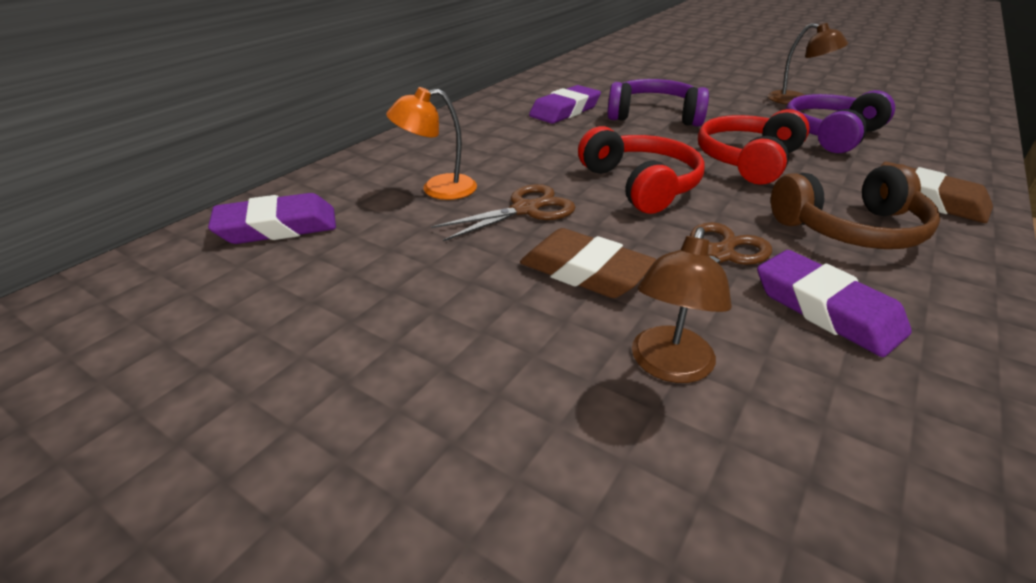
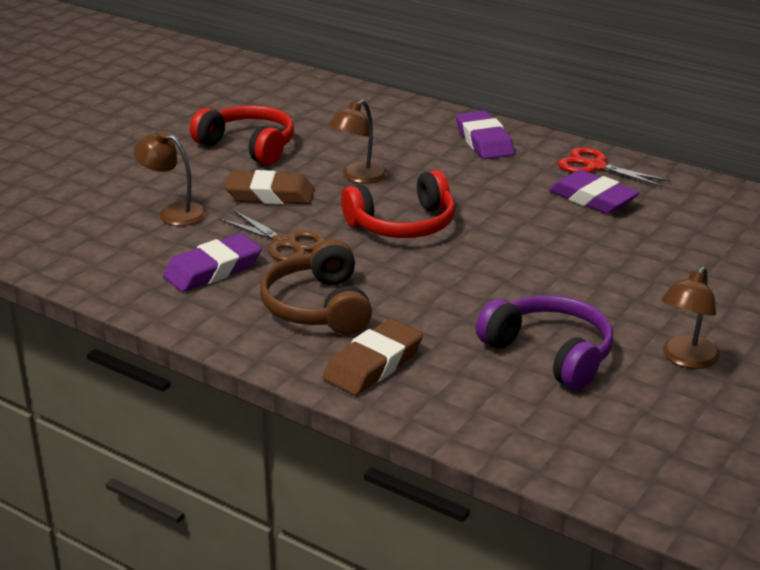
camera: 90 degrees right, 5 degrees down
purple eraser [208,193,336,244] -> purple eraser moved to [456,111,515,160]
orange lamp [386,87,477,200] -> none
brown scissors [431,184,576,241] -> brown lamp [328,100,387,184]
brown eraser [520,228,656,298] -> brown eraser turned 60 degrees clockwise [225,170,314,205]
purple headphones [607,79,709,127] -> none
red headphones [698,109,810,185] -> red headphones moved to [190,105,294,165]
none -> red scissors [558,147,670,187]

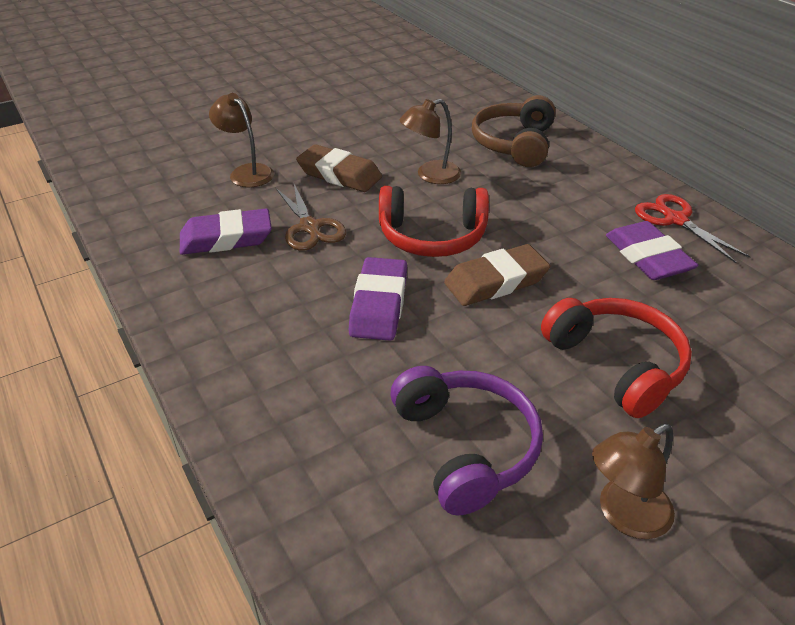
camera: 25 degrees right, 10 degrees up
red headphones [190,105,294,165] -> red headphones moved to [541,298,692,418]
brown headphones [260,239,372,335] -> brown headphones moved to [472,95,555,167]
brown eraser [323,319,423,395] -> brown eraser moved to [444,244,550,306]
purple eraser [456,111,515,160] -> purple eraser moved to [349,257,407,341]

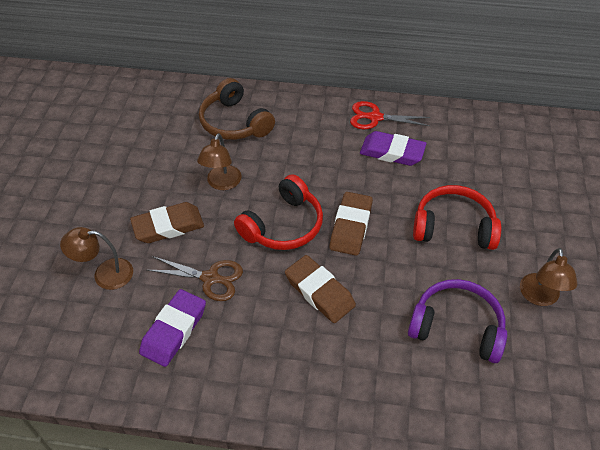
camera: 50 degrees left, 10 degrees up
purple eraser [349,257,407,341] -> brown eraser [285,255,356,323]

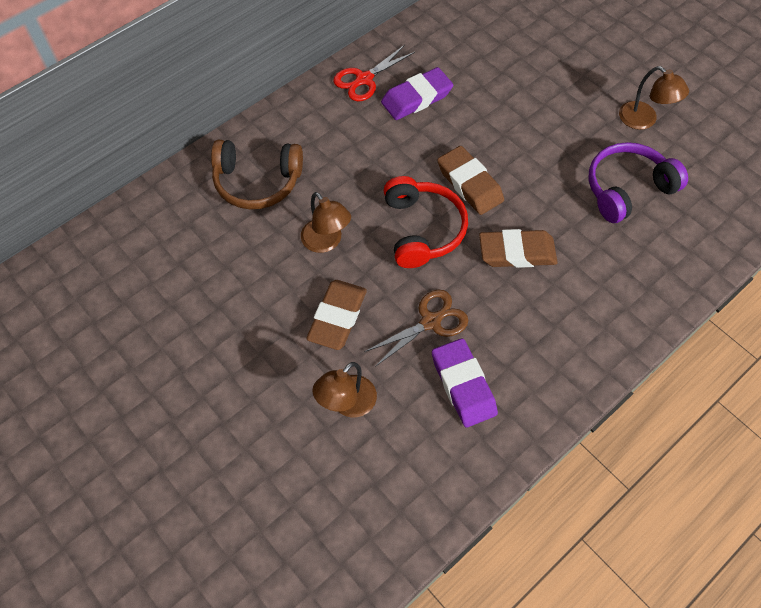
camera: 50 degrees left, 10 degrees up
red headphones [413,185,501,250] -> none

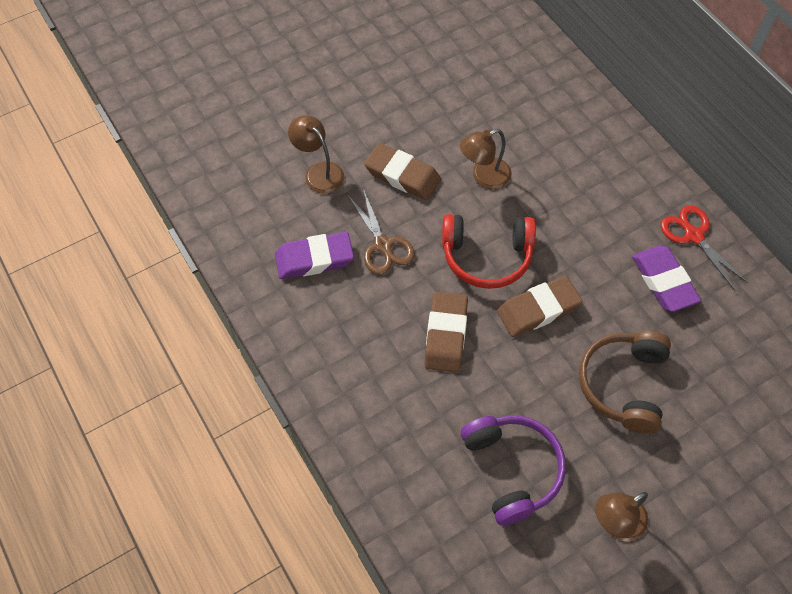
camera: 100 degrees right, 0 degrees up
brown headphones [211,140,303,210] -> brown headphones moved to [579,331,671,433]

